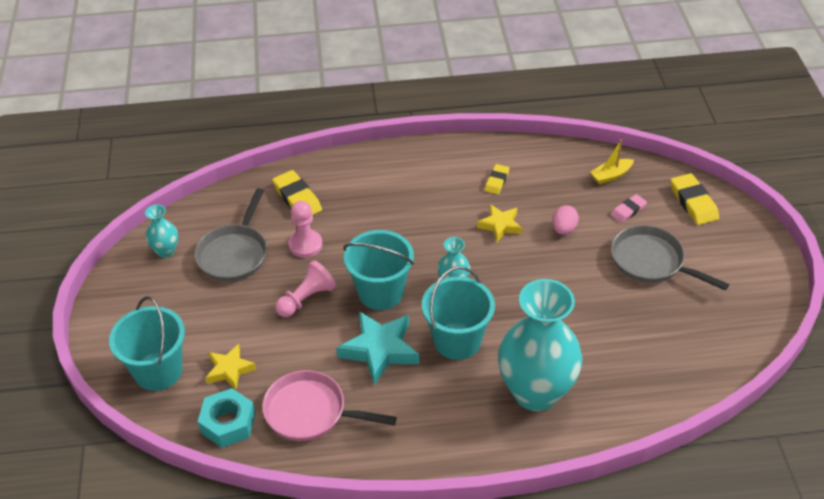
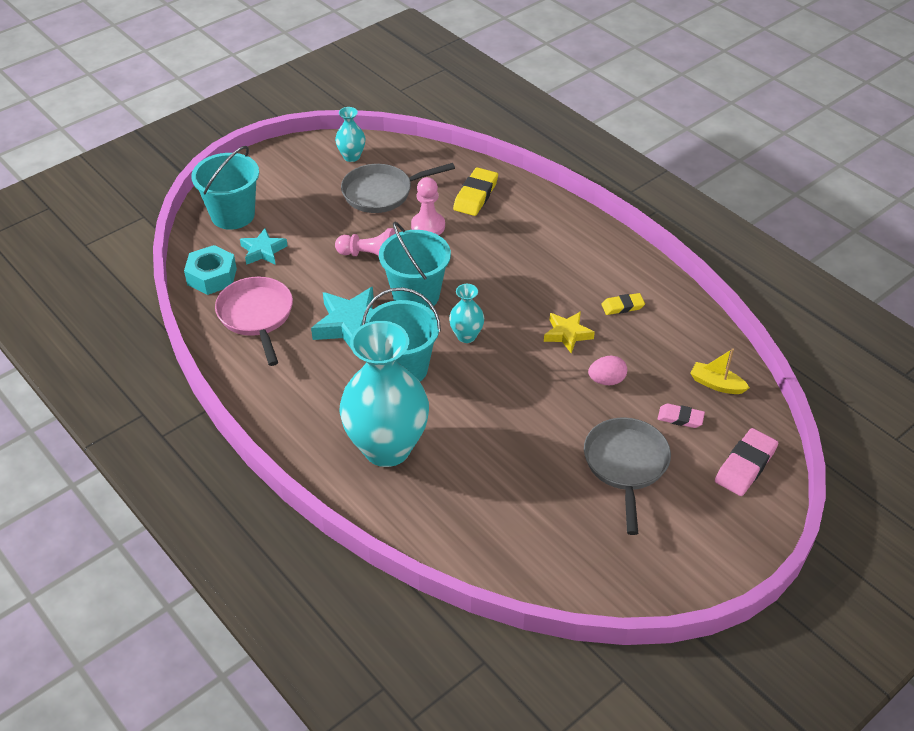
camera: 55 degrees right, 0 degrees up
yellow star [205,344,256,390] -> turquoise star [240,228,288,265]
yellow eraser [670,173,719,225] -> pink eraser [715,428,778,496]

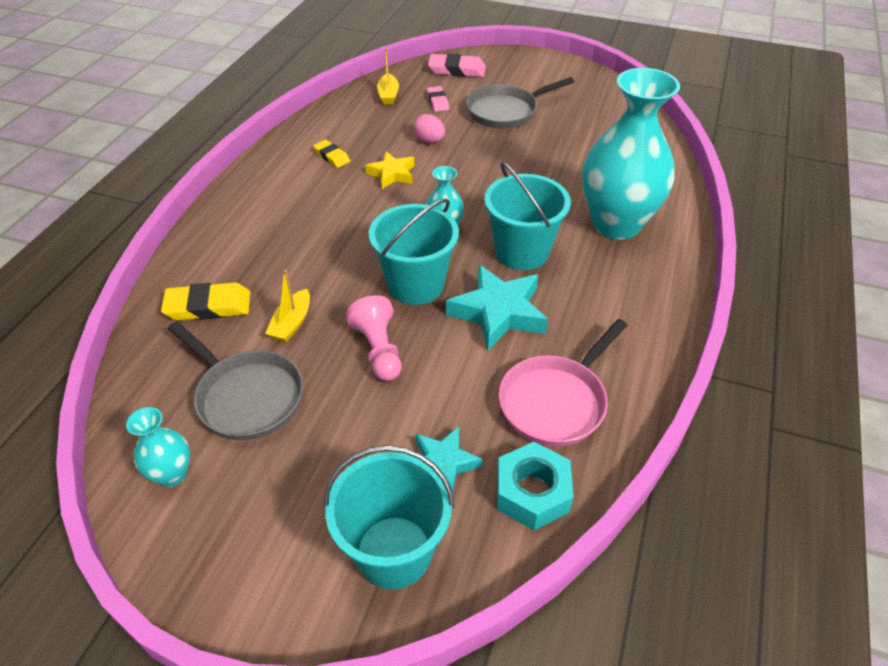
camera: 120 degrees left, 0 degrees up
pink pawn [411,177,445,235] -> yellow boat [265,270,310,342]

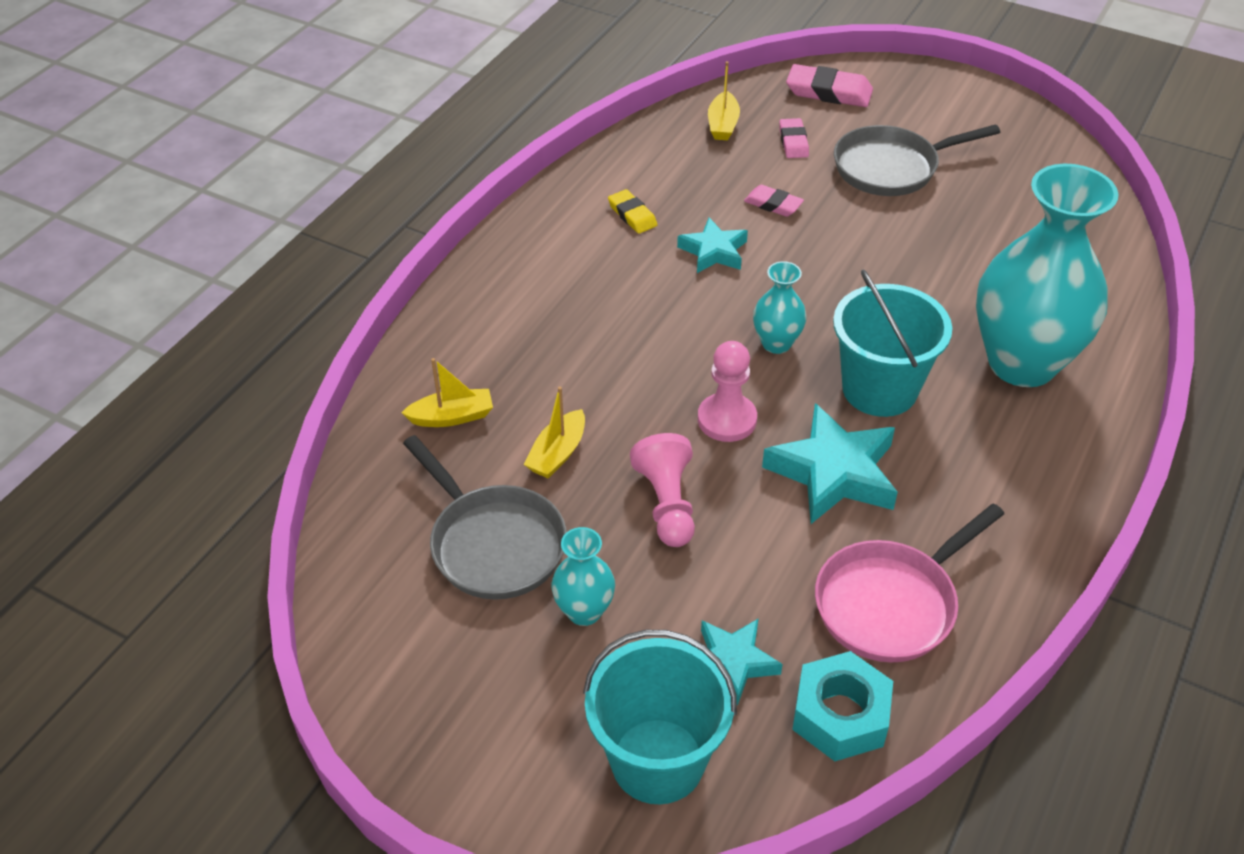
camera: 10 degrees right, 0 degrees up
turquoise vase [126,407,190,487] -> turquoise vase moved to [551,527,615,626]
yellow eraser [161,283,250,320] -> yellow boat [402,358,493,427]
yellow star [365,151,414,189] -> turquoise star [677,218,748,273]
turquoise bucket [369,199,459,305] -> pink pawn [698,341,757,442]
pink egg [413,114,445,143] -> pink eraser [744,185,804,217]

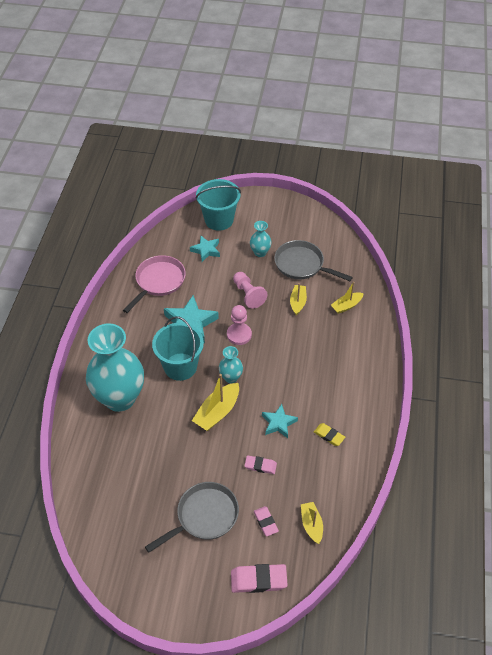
camera: 160 degrees right, 5 degrees up
turquoise nut [792,651,893,761] -> none
none -> yellow boat [192,374,239,431]

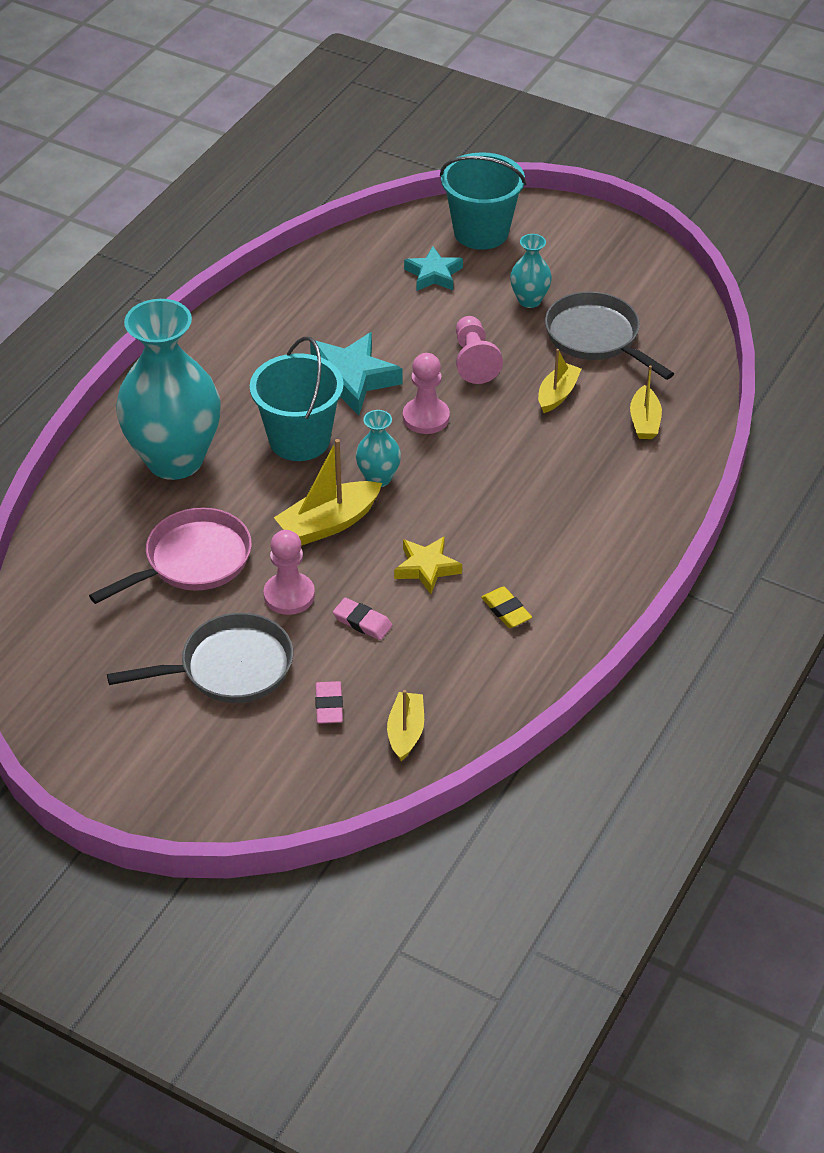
camera: 20 degrees right, 5 degrees down
pink pan [123,255,186,313] -> pink pan moved to [89,507,252,604]
pink eraser [231,564,288,593] -> none
turquoise star [262,404,298,438] -> yellow star [394,536,462,594]
yellow boat [331,282,364,314] -> yellow boat turned 75 degrees counterclockwise [630,365,662,439]
none -> pink pawn [263,530,315,615]

